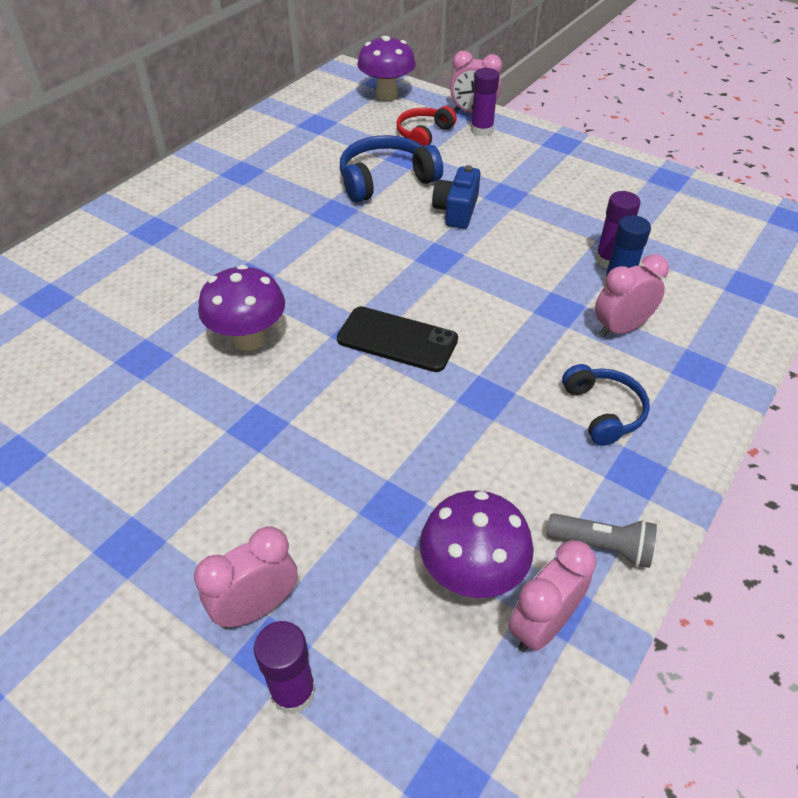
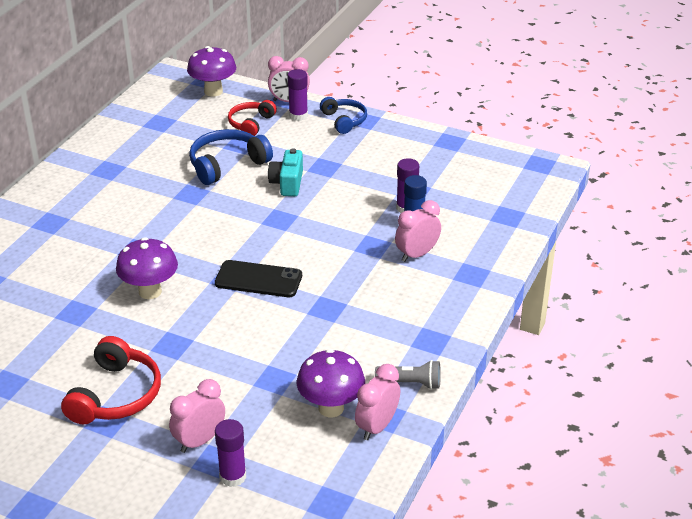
camera: 10 degrees left, 10 degrees down
blue camera [432,165,480,229] -> turquoise camera [268,148,303,196]
blue headphones [562,364,650,446] -> blue headphones moved to [320,97,367,134]
none -> red headphones [61,336,161,424]

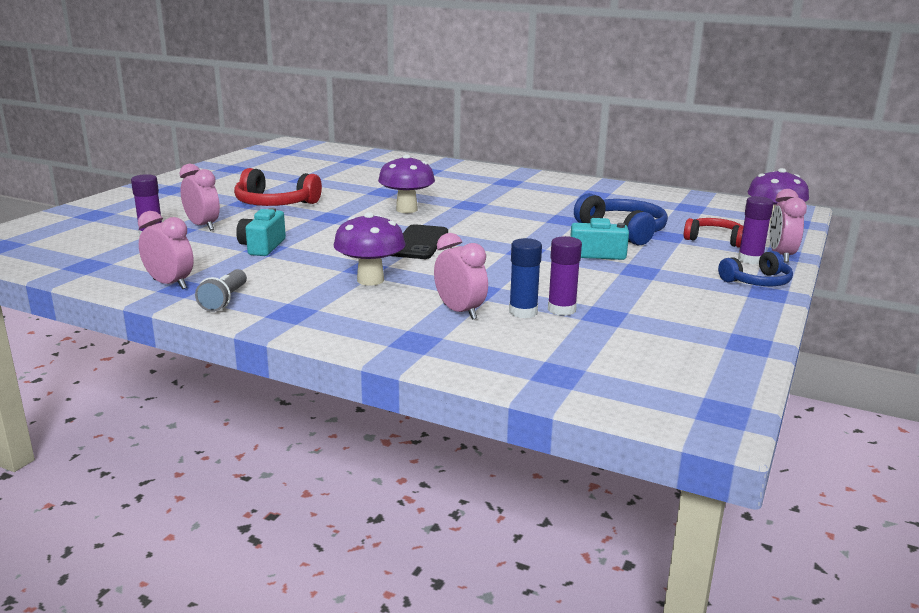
camera: 90 degrees right, 15 degrees down
purple mushroom [297,349,365,417] -> purple mushroom moved to [334,212,406,286]
none -> turquoise camera [236,208,286,256]

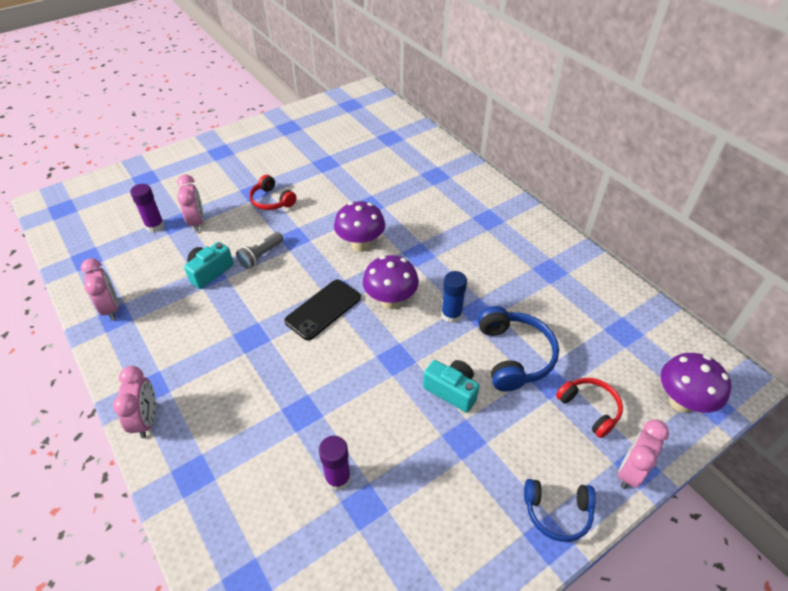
camera: 30 degrees right, 25 degrees up
grey flashlight [195,269,247,312] -> grey flashlight moved to [236,232,283,269]
red headphones [234,168,322,206] -> red headphones [249,175,297,210], size x0.65
purple mushroom [334,212,406,286] -> purple mushroom moved to [363,255,419,309]
pink clock [434,233,488,320] -> pink clock moved to [113,366,156,438]
blue glue stick [509,238,542,318] -> blue glue stick moved to [441,271,467,323]
purple glue stick [738,196,774,264] -> none

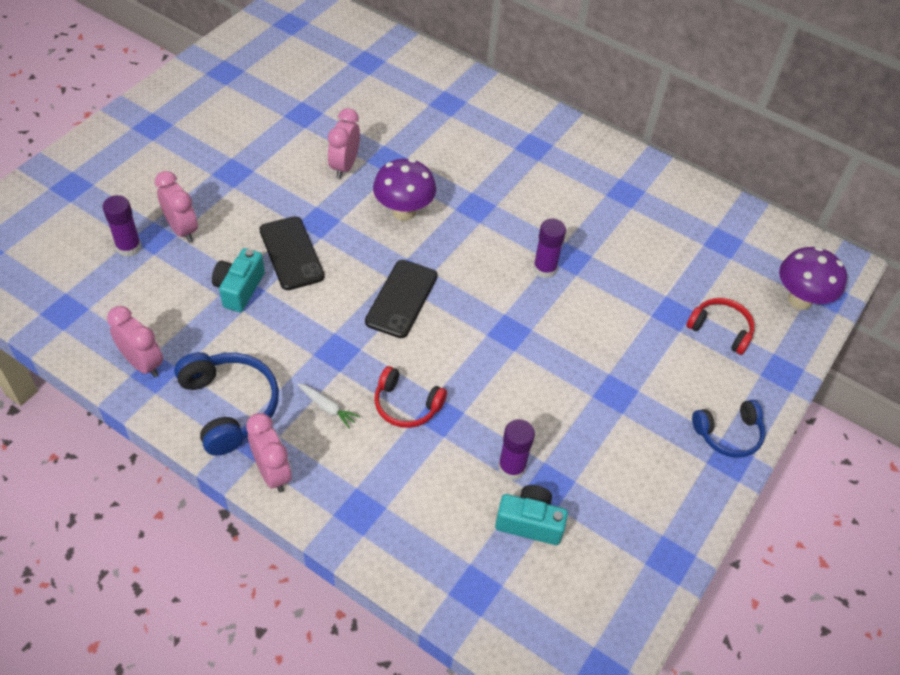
camera: 25 degrees left, 5 degrees up
grey flashlight [236,232,283,269] -> black phone [259,216,325,290]
red headphones [249,175,297,210] -> red headphones moved to [374,366,447,428]
purple mushroom [363,255,419,309] -> none
turquoise camera [423,360,480,413] -> turquoise camera moved to [495,485,568,545]
blue glue stick [441,271,467,323] -> purple glue stick [533,219,566,278]
blue headphones [477,306,559,391] -> blue headphones moved to [174,352,279,456]
pink clock [618,420,669,489] -> pink clock moved to [328,108,360,179]
none -> white carrot [297,383,360,428]

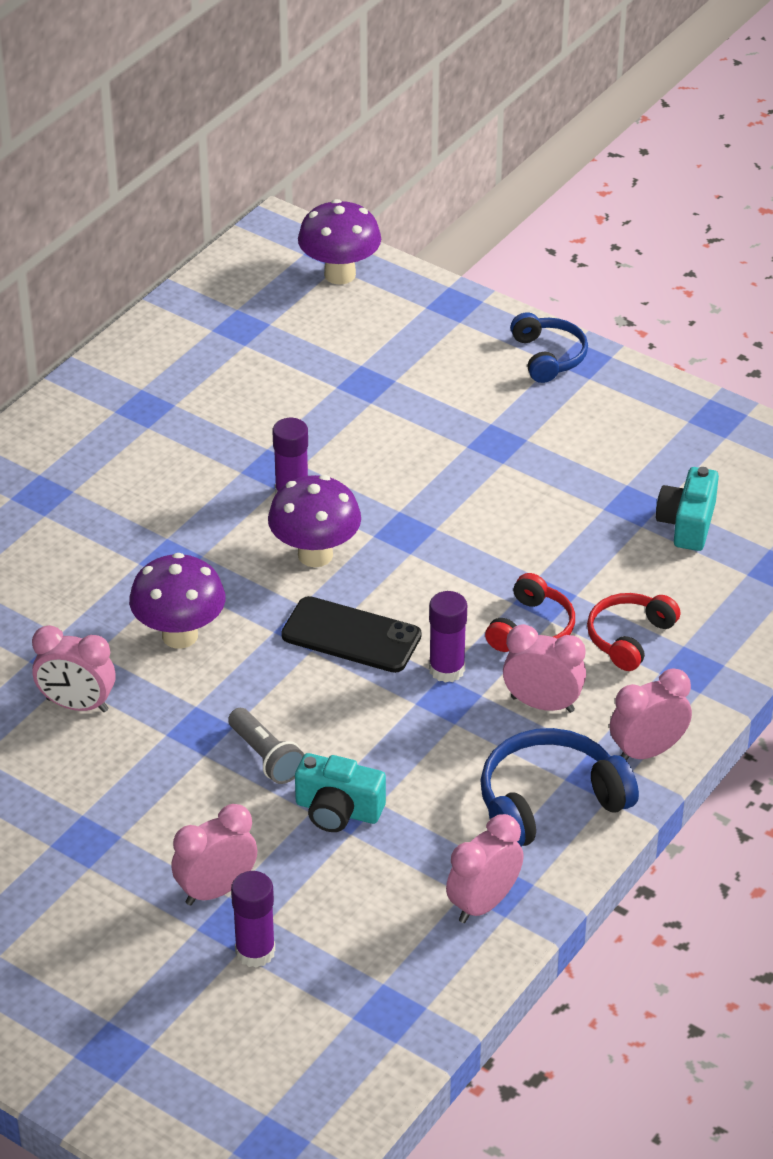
camera: 85 degrees left, 10 degrees down
black phone [259,216,325,290] -> grey flashlight [228,708,304,784]
white carrot [297,383,360,428] -> pink clock [503,624,586,713]
purple glue stick [498,419,535,480] -> purple glue stick moved to [429,591,467,683]
red headphones [686,298,755,355] -> red headphones moved to [587,593,680,671]
none -> purple mushroom [268,475,361,567]

